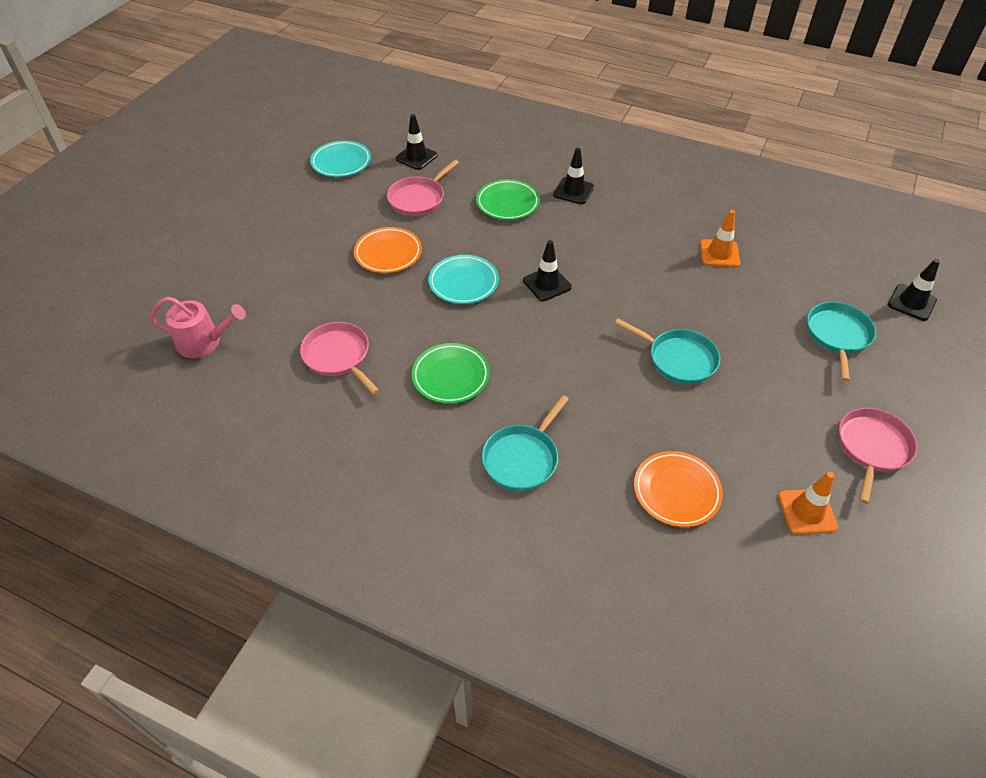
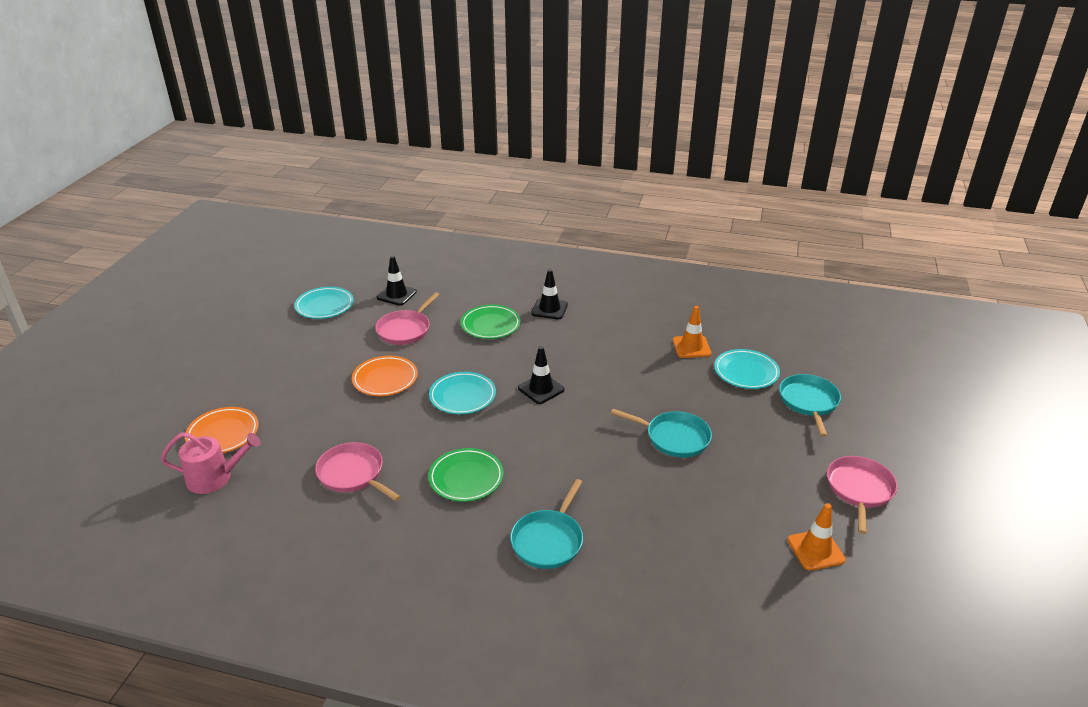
camera: 10 degrees left, 15 degrees down
orange plate [634,451,723,527] -> orange plate moved to [185,407,259,453]
black traffic cone [888,259,940,321] -> none
none -> turquoise plate [714,349,780,389]

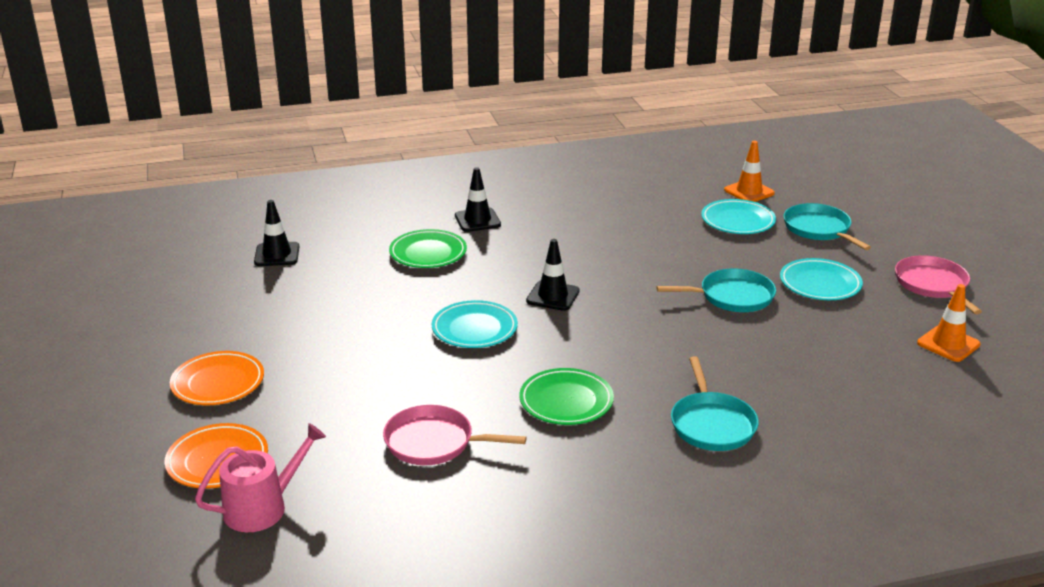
camera: 30 degrees left, 5 degrees down
turquoise plate [294,287,354,319] -> turquoise plate moved to [780,258,863,300]
orange plate [352,356,418,396] -> orange plate moved to [170,351,264,405]
pink pan [375,292,439,345] -> none
orange traffic cone [673,306,711,358] -> orange traffic cone moved to [724,141,775,202]

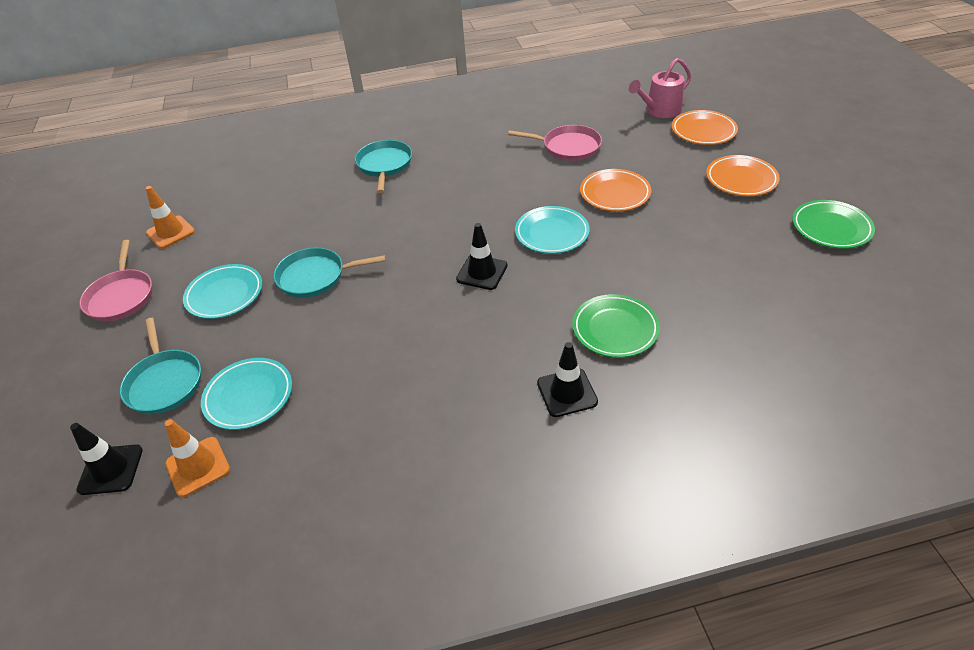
camera: 175 degrees left, 15 degrees up
black traffic cone [254,200,299,266] -> black traffic cone moved to [70,423,143,495]
green plate [519,368,614,425] -> green plate moved to [792,200,875,249]
none -> orange plate [580,169,651,211]

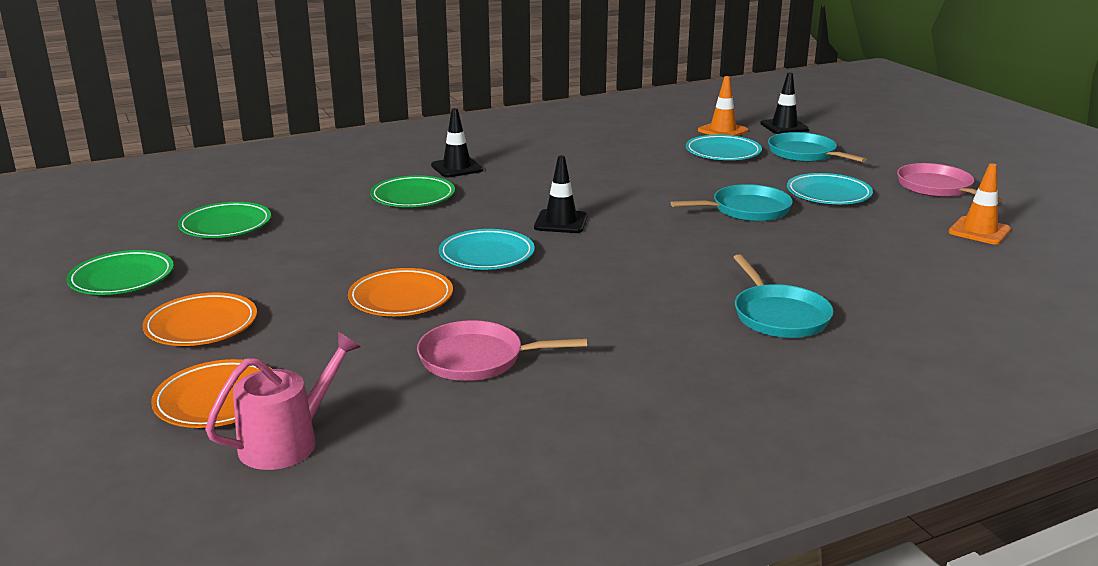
camera: 165 degrees right, 20 degrees down
none -> green plate [178,202,271,238]

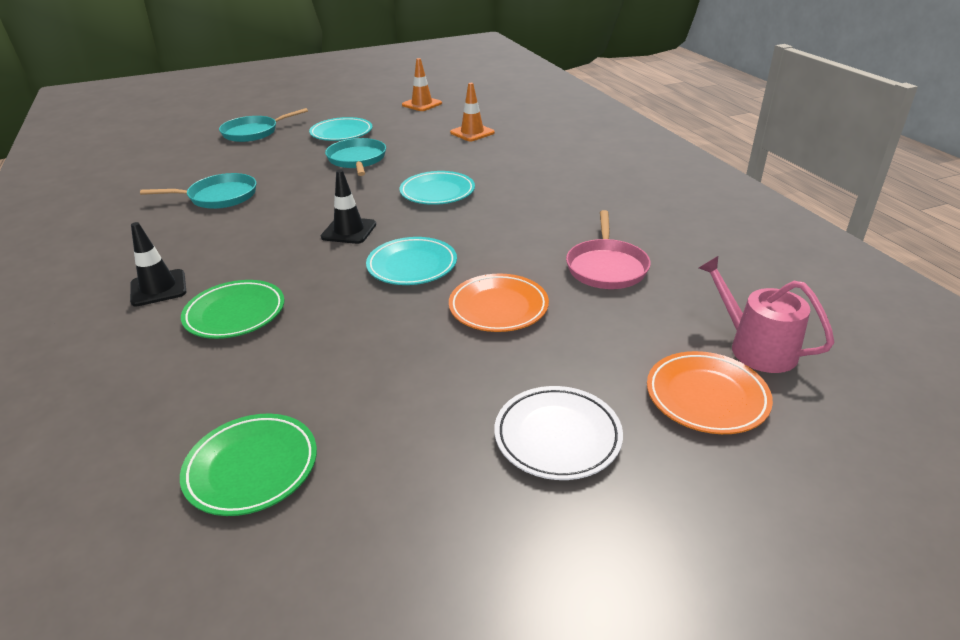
camera: 85 degrees left, 10 degrees up
green plate [67,250,174,295] -> none
orange plate [142,293,257,346] -> white plate [494,386,623,480]
turquoise plate [686,135,762,160] -> turquoise plate moved to [400,171,475,205]
orange traffic cone [698,76,748,136] -> orange traffic cone moved to [450,83,495,141]
turquoise pan [733,254,833,338] -> turquoise pan moved to [140,173,256,209]
black traffic cone [760,73,809,134] -> none
pink pan [897,163,1002,203] -> none

